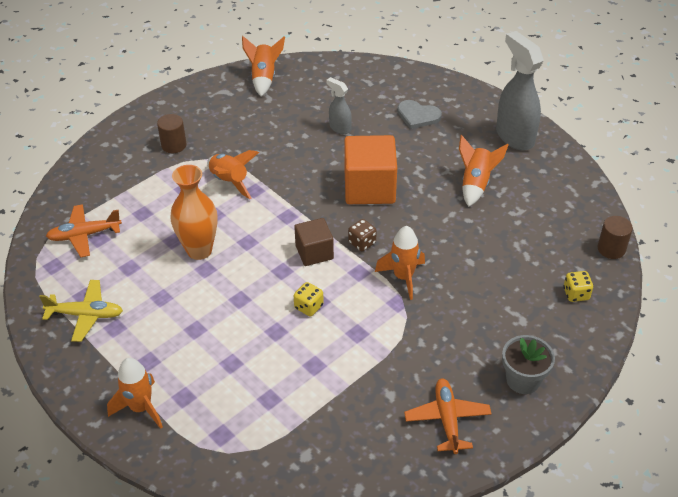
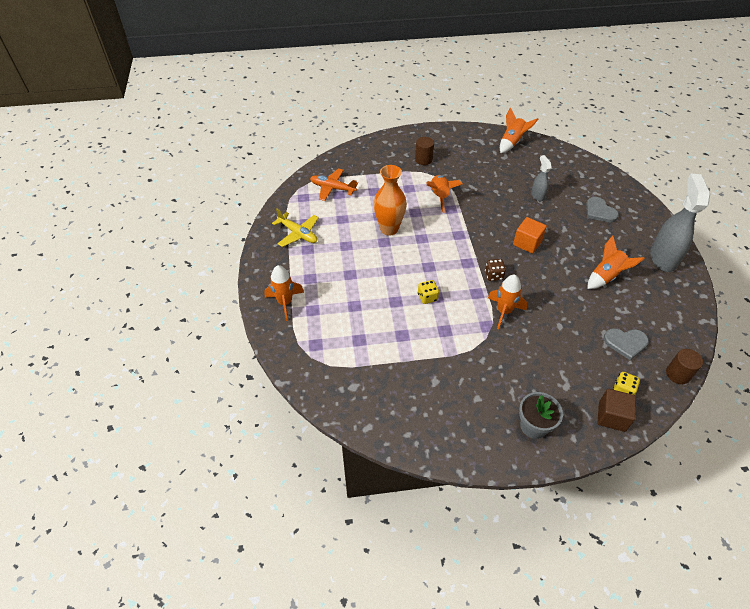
camera: 35 degrees right, 5 degrees up
brown cube [294,218,334,266] -> brown cube moved to [597,389,636,432]
orange cube [344,135,397,204] -> orange cube [513,217,547,254], size x0.60
orange plane [404,378,492,454] -> none
none -> grey heart [604,328,649,360]

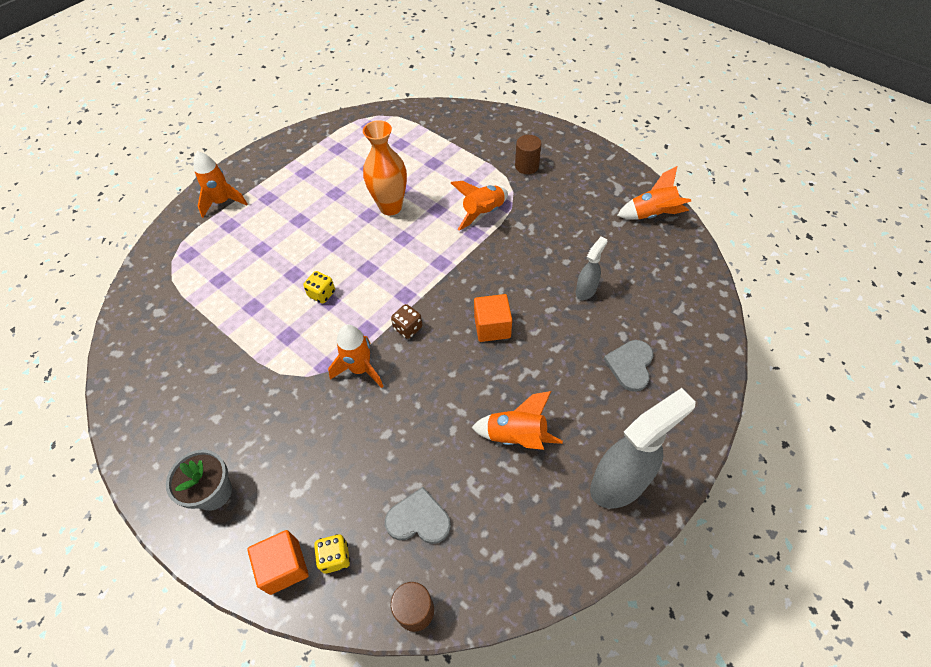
camera: 50 degrees right, 5 degrees up
yellow plane [272,209,319,247] -> none
orange plane [310,168,358,201] -> none
brown cube [597,389,636,432] -> orange cube [247,530,309,595]
grey heart [604,328,649,360] -> grey heart turned 135 degrees clockwise [385,487,451,544]

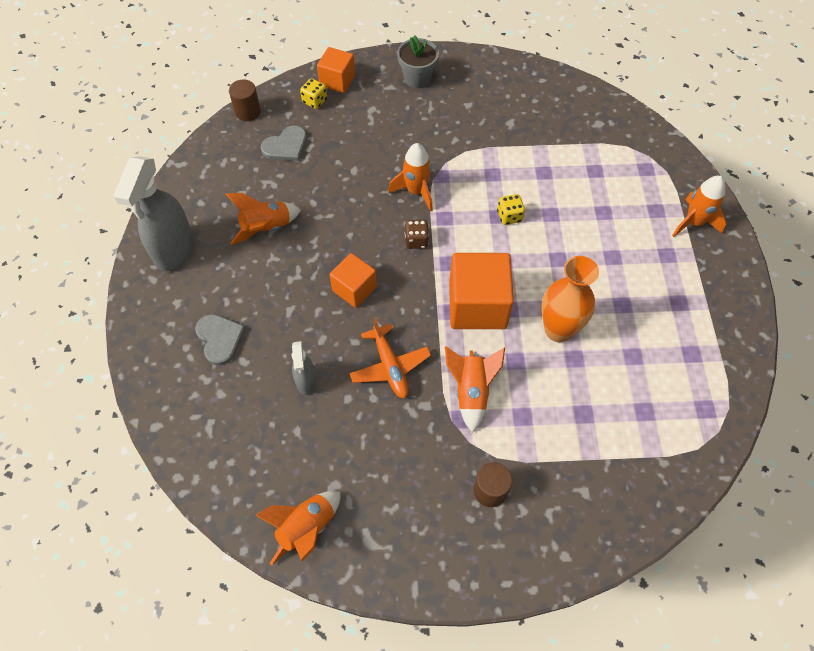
camera: 135 degrees right, 5 degrees up
none -> orange plane [349,318,431,399]
none -> orange cube [449,253,514,329]

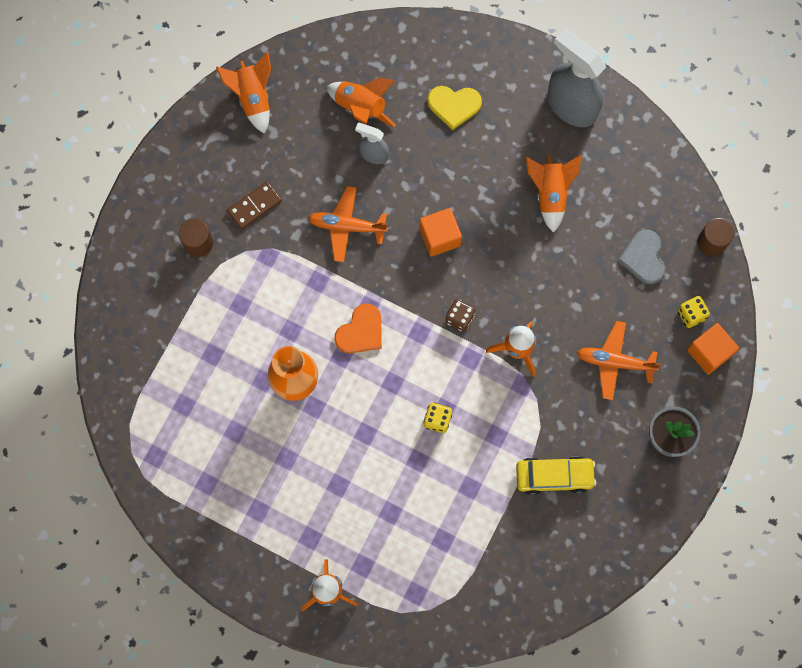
camera: 120 degrees right, 15 degrees up
grey heart [195,314,246,366] -> yellow heart [428,86,482,130]
orange rocket [445,346,505,433] -> orange rocket moved to [326,78,396,127]
orange cube [449,253,514,329] -> orange heart [334,303,382,353]
none -> brown domino [227,181,282,230]
none -> yellow car [516,456,596,495]
none -> orange plane [577,321,661,400]

